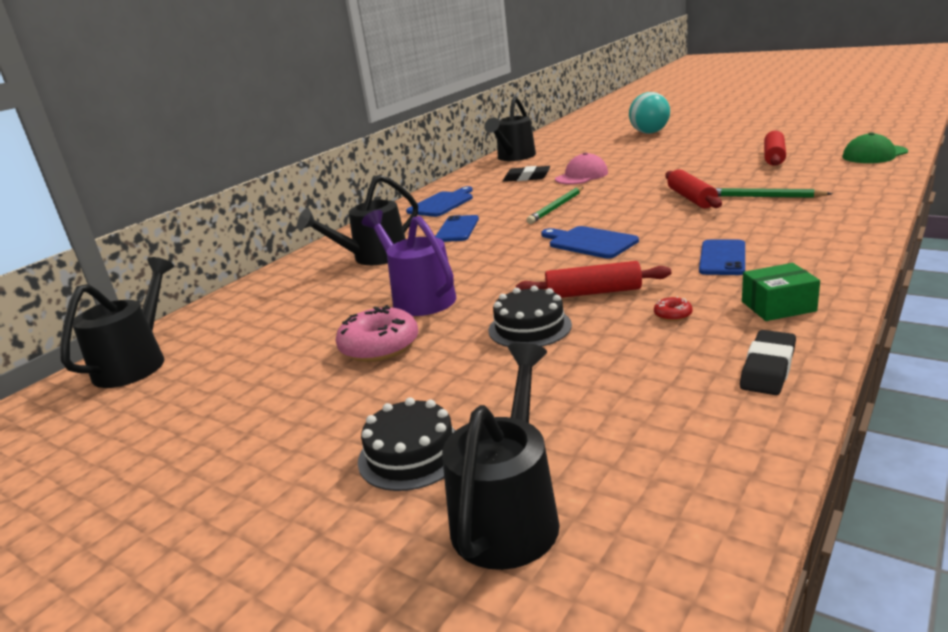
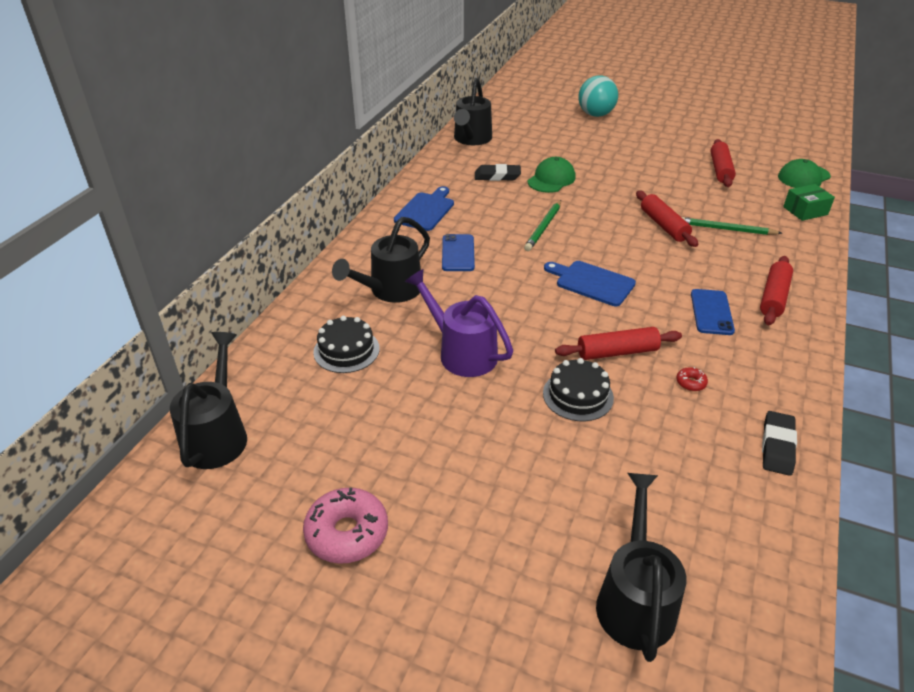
camera: 15 degrees left, 15 degrees up
pink donut [335,305,418,362] -> pink donut moved to [303,488,388,564]
black cake [358,397,456,491] -> black cake moved to [313,316,380,373]
pink cap [555,152,608,184] -> green cap [527,157,576,193]
green box [742,263,820,321] -> green box moved to [783,184,835,221]
none -> red rolling pin [760,256,793,325]

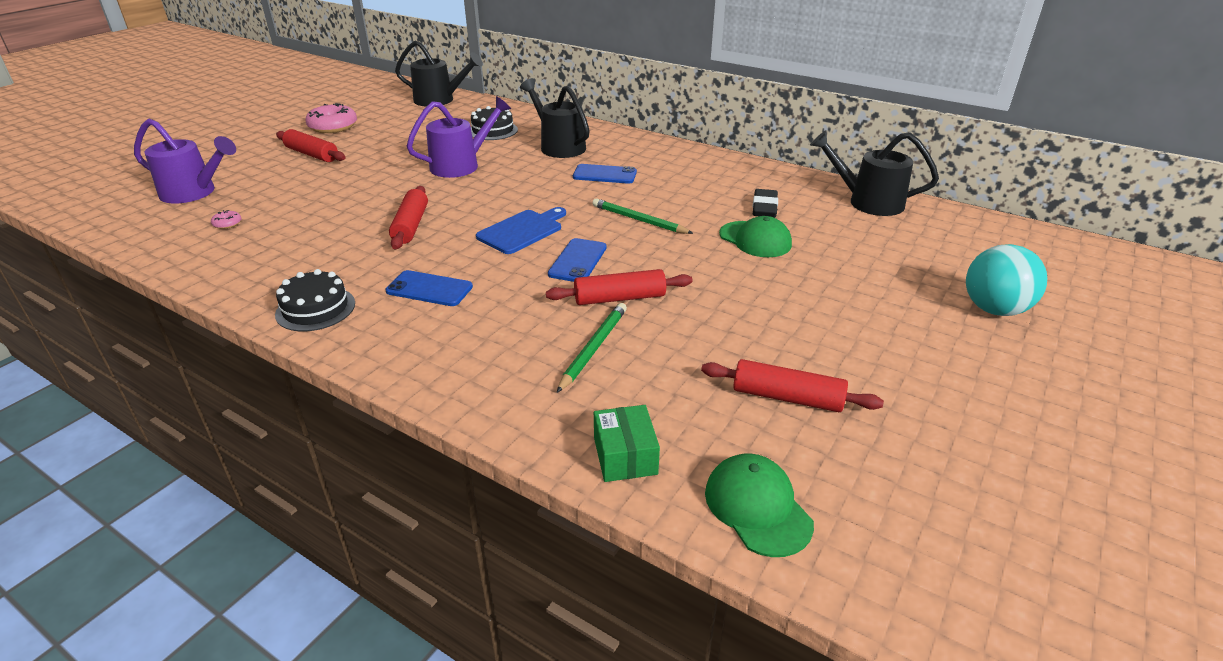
camera: 100 degrees right, 5 degrees down
blue cutting board [394,186,454,231] -> none
black cake [543,358,614,421] -> black cake moved to [275,269,355,331]
black watering can [596,473,686,662] -> purple watering can [134,119,236,204]
red donut [676,367,708,391] -> none
red rolling pin [760,256,793,325] -> red rolling pin moved to [276,129,346,162]
black eraser [762,411,797,476] -> none
none -> pink donut [211,210,242,229]
none -> blue phone [548,238,607,282]

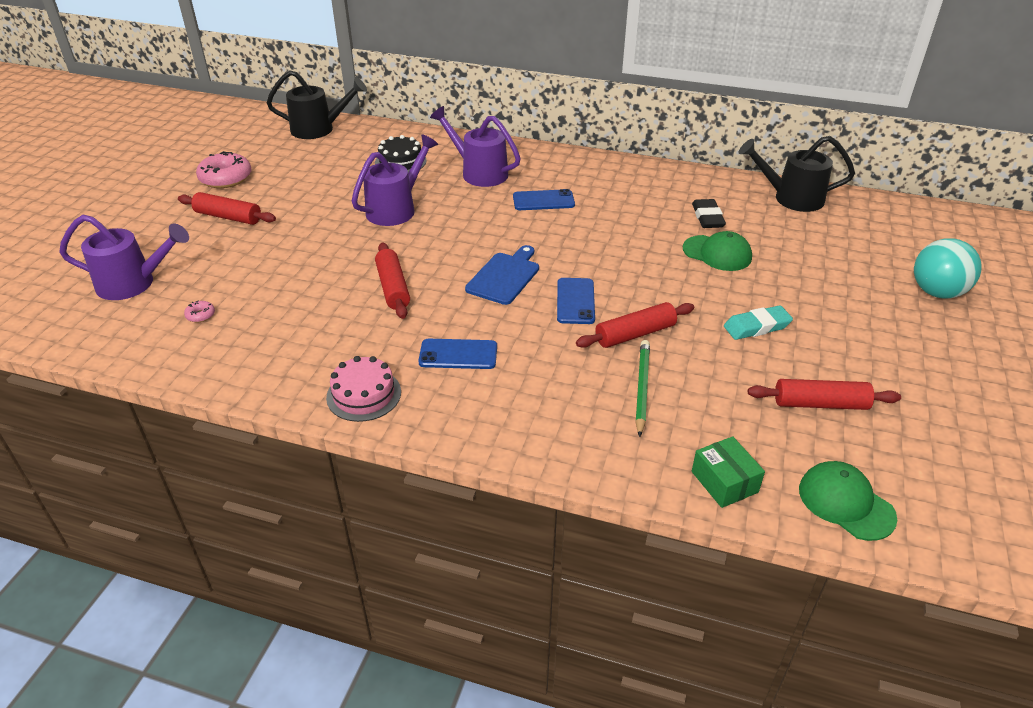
camera: 15 degrees left, 5 degrees up
black cake [275,269,355,331] -> pink cake [326,356,401,422]
black watering can [520,78,590,158] -> purple watering can [430,106,521,187]
green pencil [592,198,693,234] -> none
none -> turquoise eraser [724,305,793,340]

